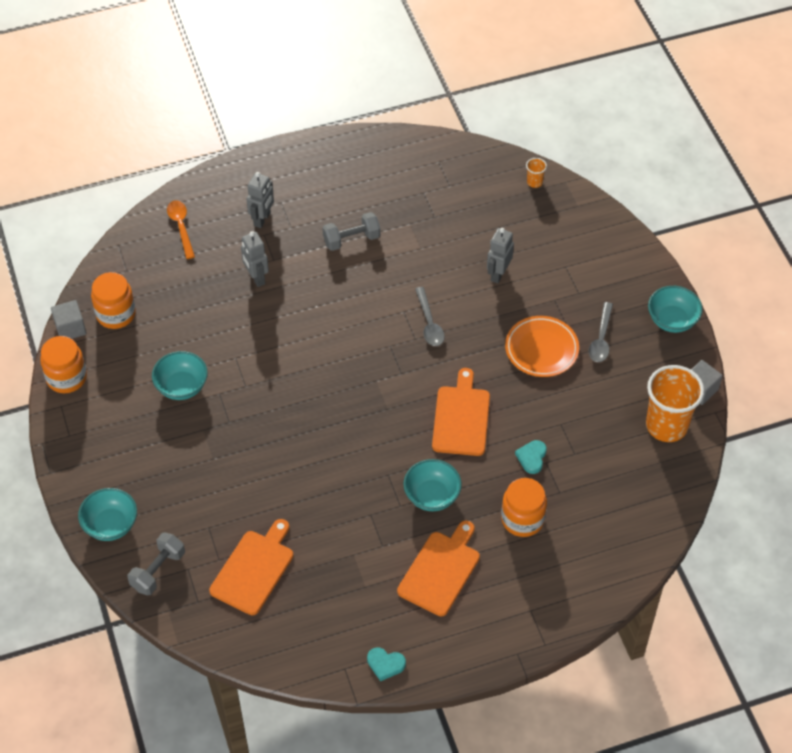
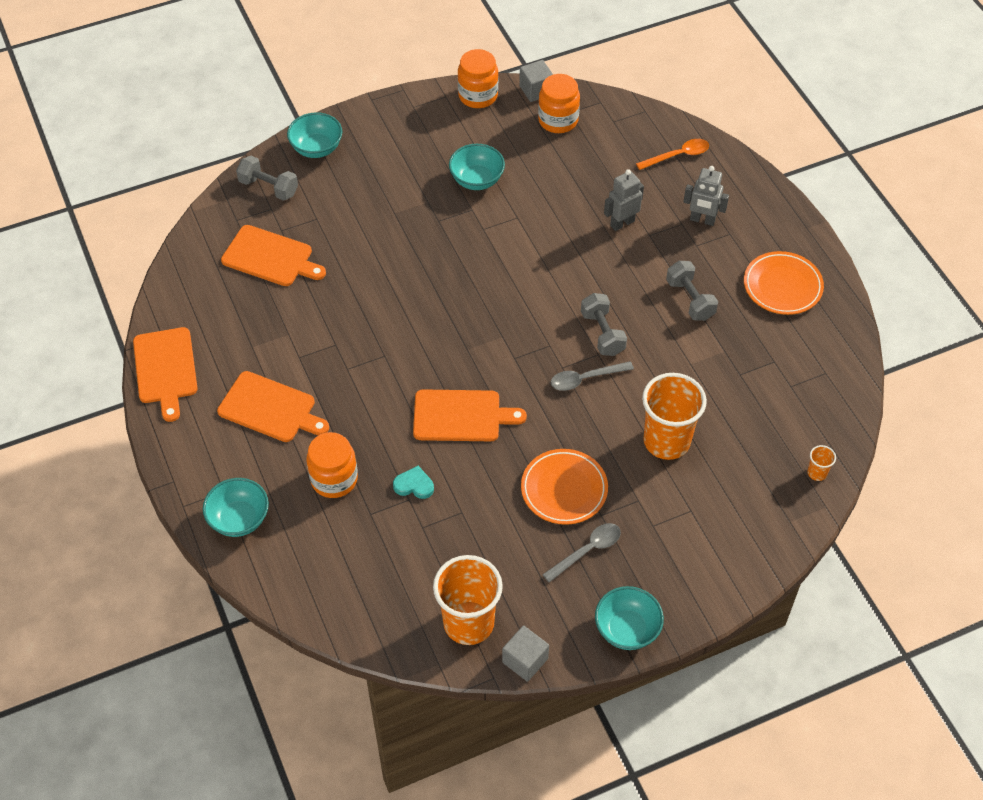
camera: 85 degrees right, 0 degrees up
turquoise heart [367,647,406,681] -> orange cutting board [133,327,198,422]
turquoise bowl [403,459,462,511] -> turquoise bowl moved to [203,478,269,537]
grey robot [487,228,514,284] -> orange cup [642,373,707,460]
grey spoon [588,302,613,362] -> grey spoon turned 135 degrees clockwise [542,523,621,583]
none -> grey dumbbell [581,293,627,356]
none -> orange plate [744,251,824,315]

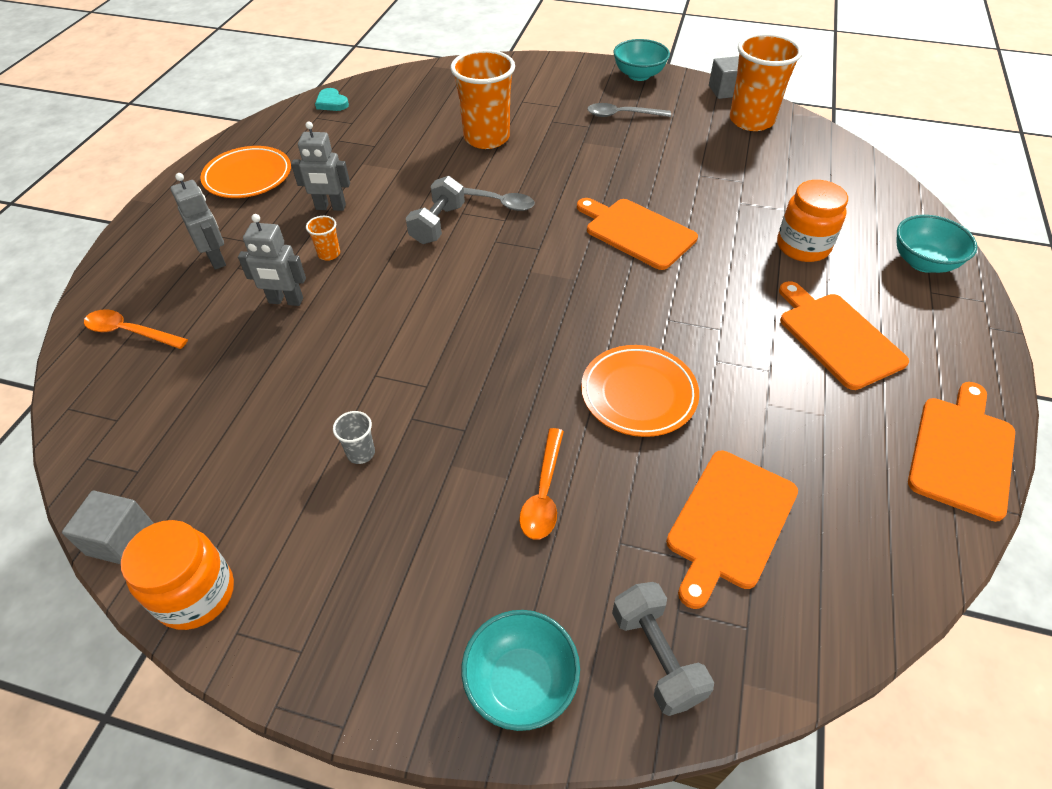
camera: 140 degrees left, 5 degrees down
orange cutting board [221,225,326,286] -> orange cutting board turned 120 degrees counterclockwise [666,451,798,609]
turquoise heart [393,466,434,499] -> turquoise heart moved to [315,88,349,111]
turquoise bowl [449,144,505,190] -> grey cup [333,411,375,464]
orange plate [521,449,608,525] -> orange plate moved to [581,345,699,437]
orange jar [538,74,580,133] -> none
grey dumbbell [666,261,718,321] -> grey robot [291,121,350,211]
orange cup [807,445,836,481] -> orange cup moved to [306,216,340,261]
none -> orange spoon [519,428,564,540]

